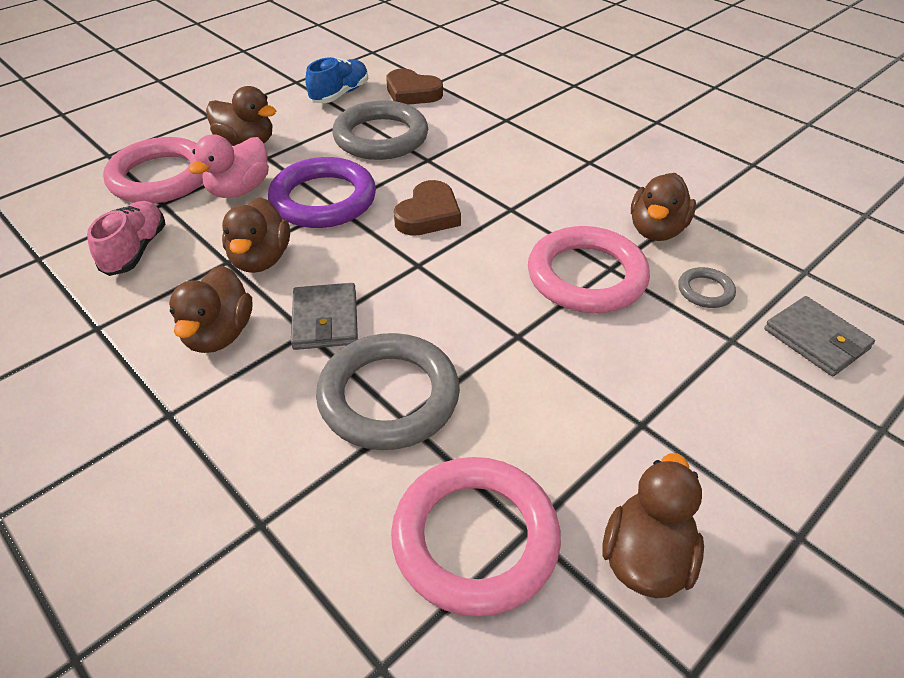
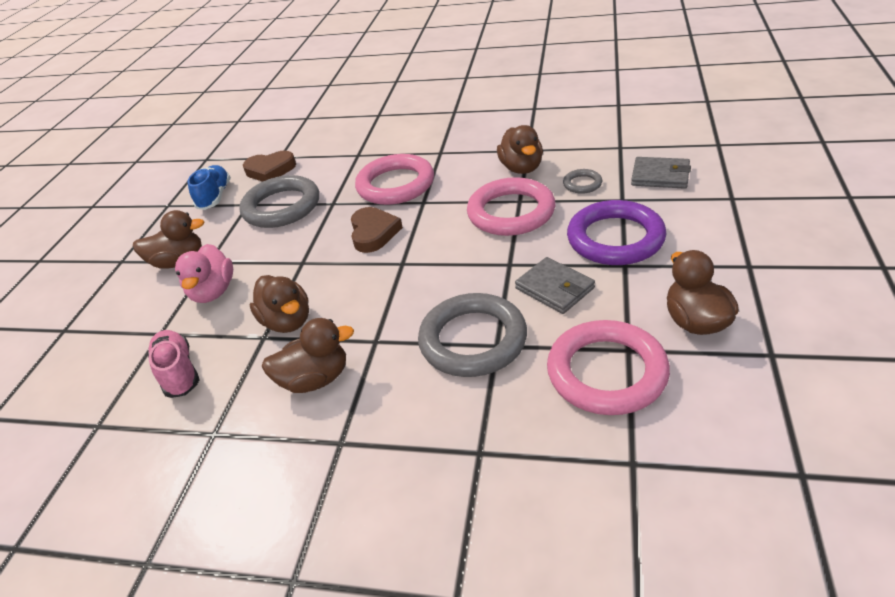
camera: 30 degrees left, 5 degrees down
pink ring [103,137,203,204] -> pink ring moved to [355,154,434,205]
brown duck [169,266,252,353] -> brown duck turned 75 degrees counterclockwise [262,318,354,393]
purple ring [268,157,376,228] -> purple ring moved to [567,200,666,265]
grey wallet [291,283,358,350] -> grey wallet moved to [515,257,595,314]

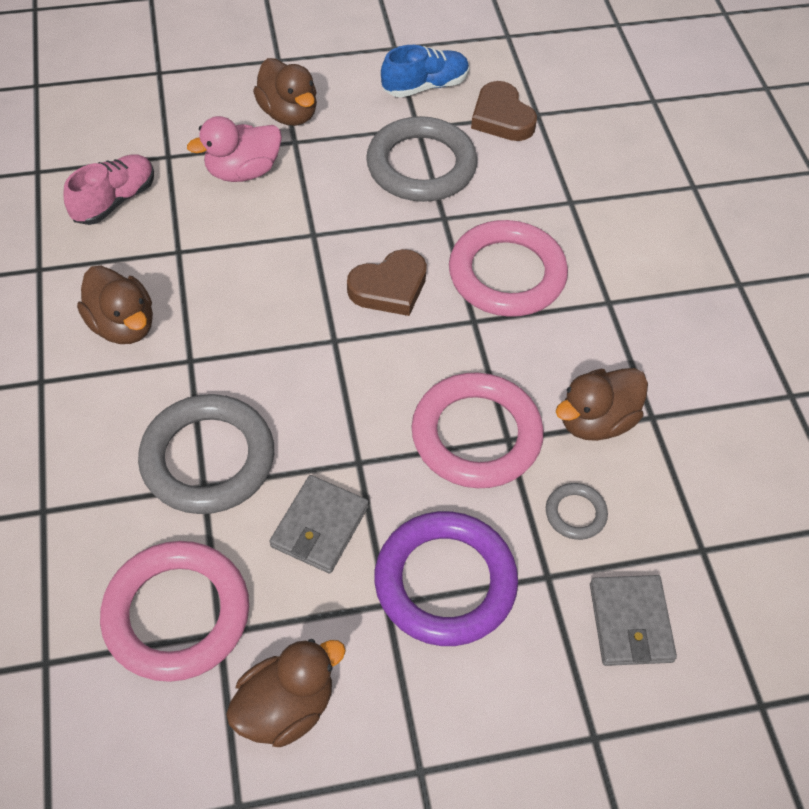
camera: 60 degrees right, 15 degrees up
brown duck [250,275,309,333] -> none

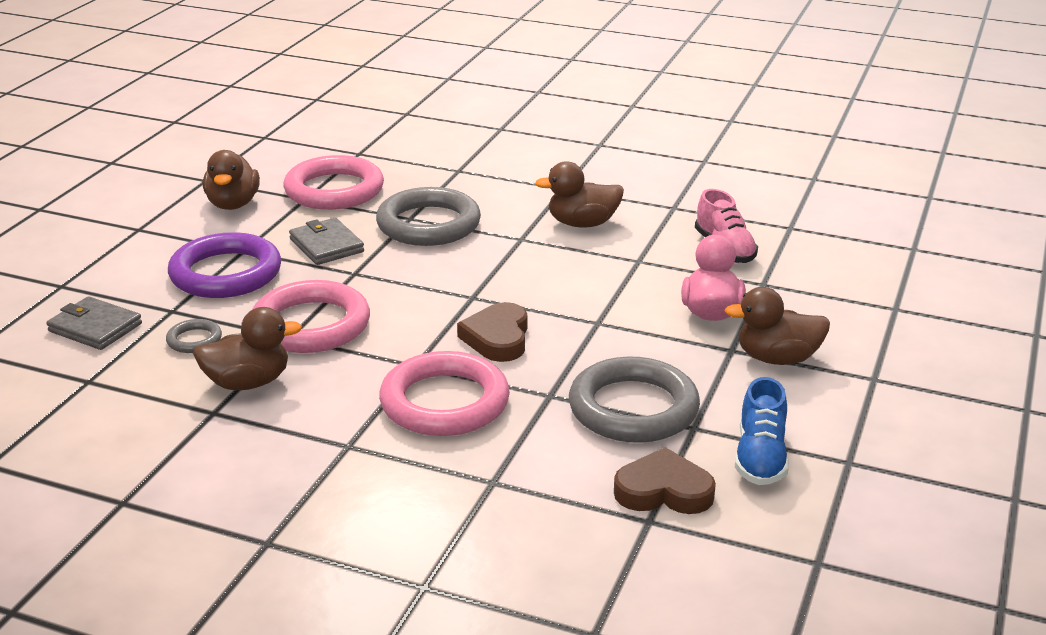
camera: 125 degrees right, 25 degrees down
brown duck [555,368,648,441] -> brown duck turned 75 degrees clockwise [193,307,302,390]

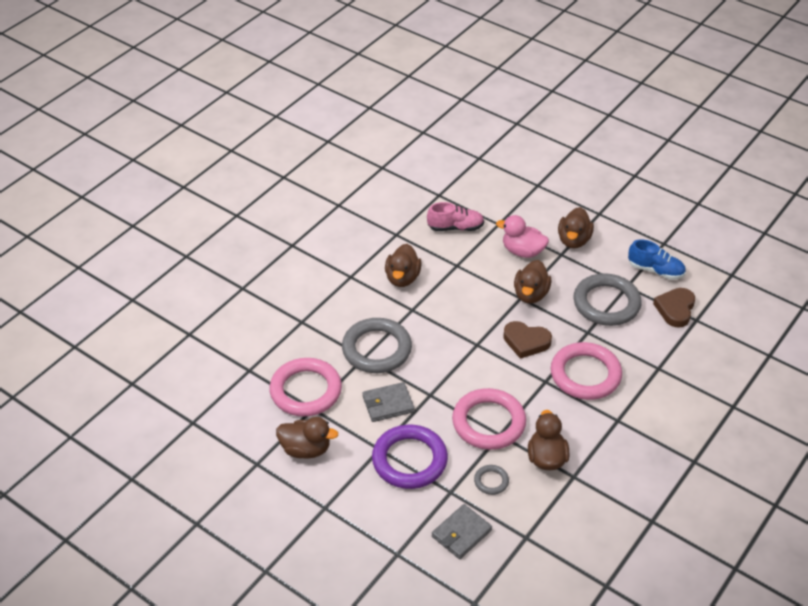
camera: 75 degrees left, 15 degrees up
none -> brown duck [514,260,552,304]

